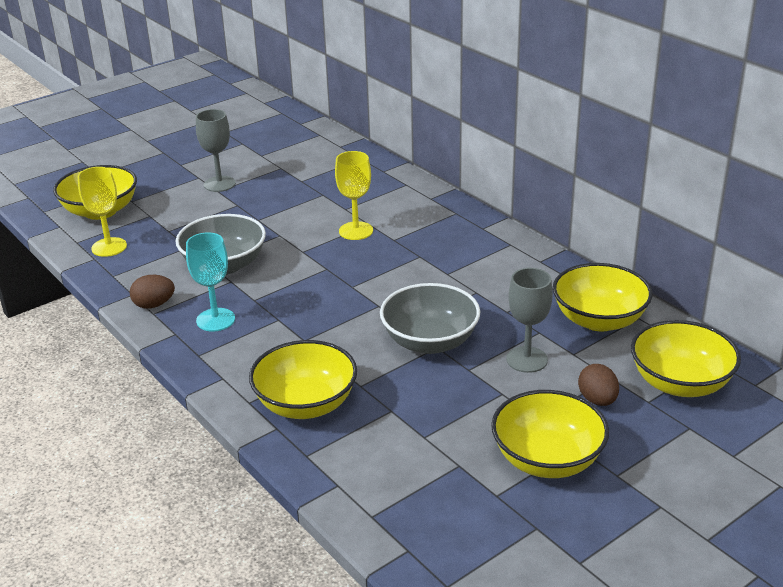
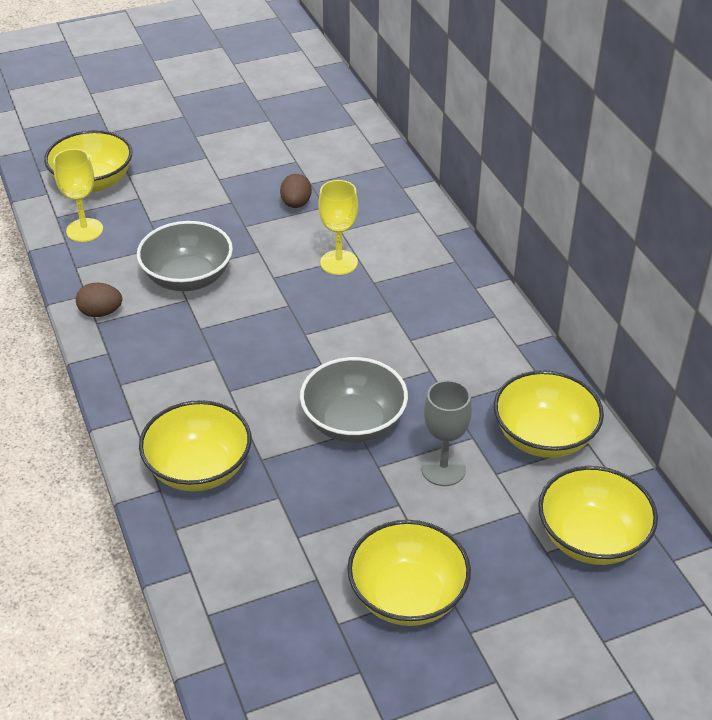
camera: 15 degrees right, 10 degrees up
turquoise goblet [186,232,235,331] -> none
grey goblet [196,109,236,192] -> none
brown egg [578,364,619,406] -> brown egg moved to [280,174,312,208]

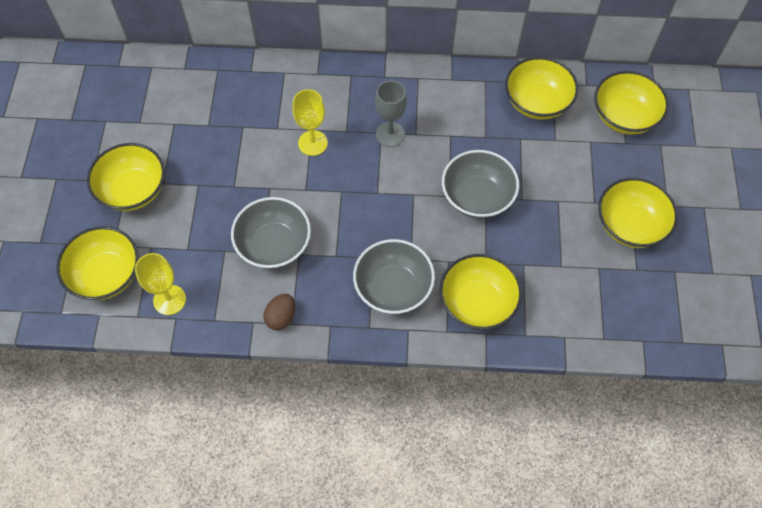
camera: 65 degrees left, 20 degrees up
brown egg [280,174,312,208] -> none
grey goblet [421,380,472,486] -> grey goblet moved to [375,80,407,147]
none -> yellow bowl [87,143,165,211]
none -> grey bowl [353,239,435,314]

